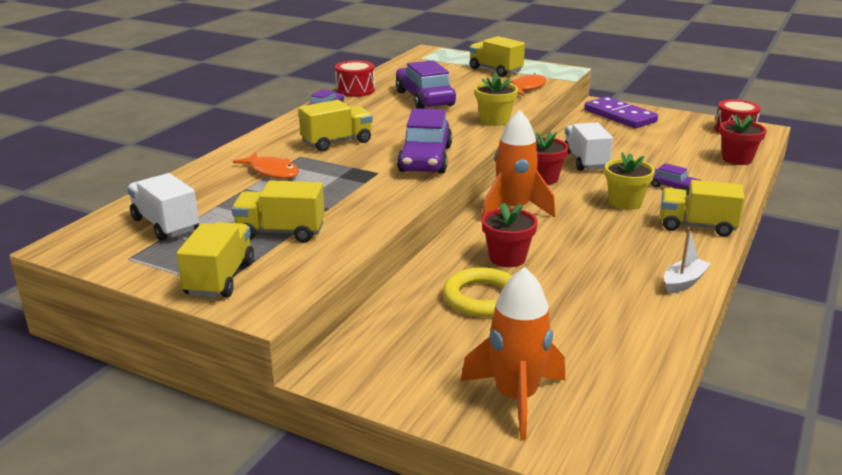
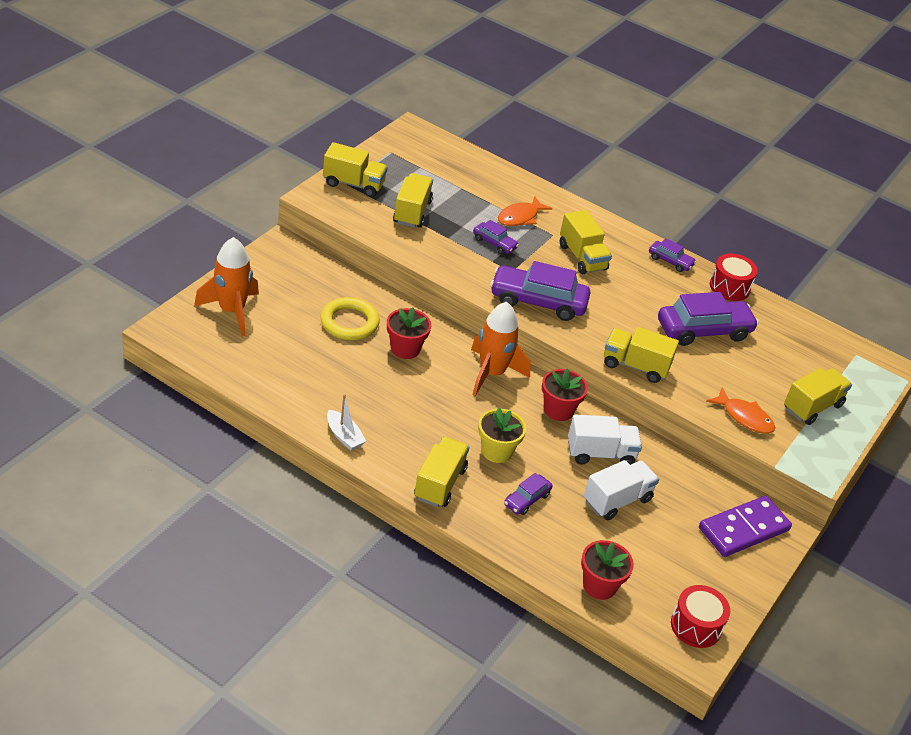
camera: 90 degrees right, 15 degrees up
white truck [127,173,199,241] -> white truck moved to [584,460,659,520]
yellow flower pot [474,73,518,126] -> yellow truck [604,327,679,383]
none -> purple car [473,220,519,254]

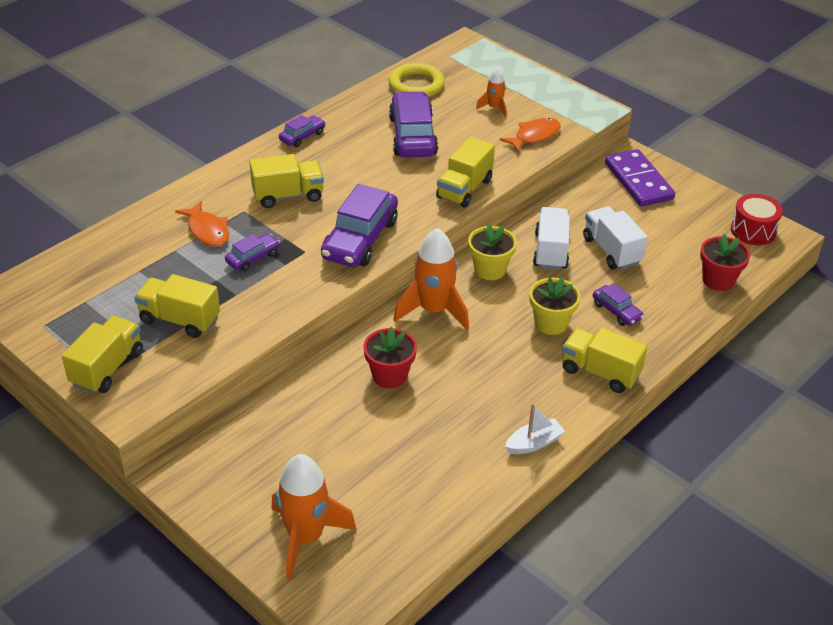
camera: 75 degrees left, 0 degrees up
yellow ring [320,297,380,340] -> yellow ring moved to [388,63,445,97]
red flower pot [542,368,588,421] -> yellow flower pot [468,224,517,280]
red drum [710,253,758,301] -> none
yellow truck [784,368,852,425] -> none
none -> orange rocket [476,68,507,117]

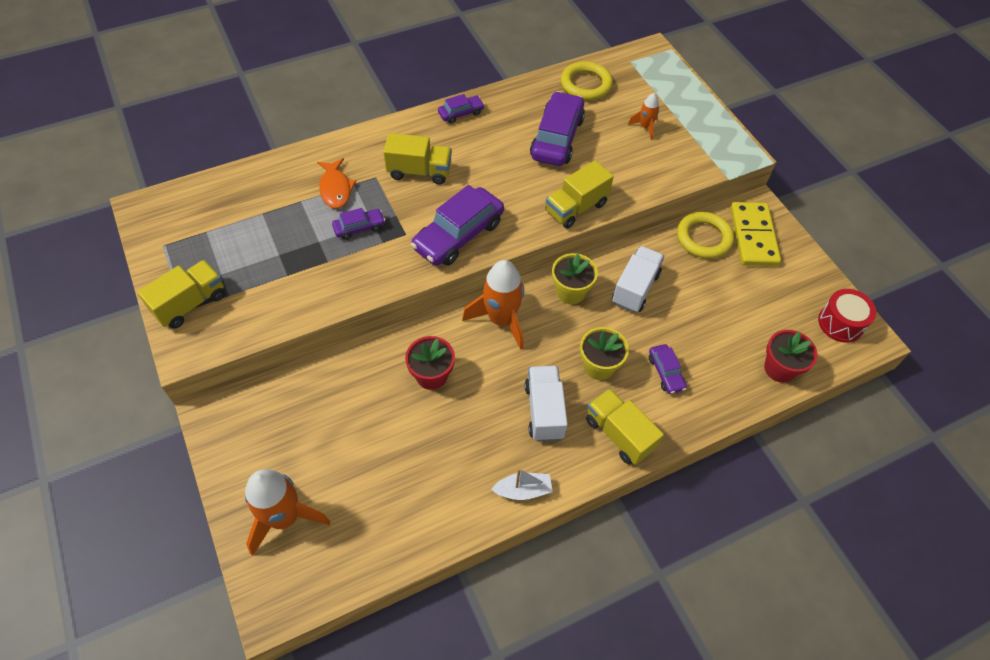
camera: 20 degrees right, 15 degrees up
yellow truck [134,274,220,338] -> none
orange fish [500,118,561,152] -> none
white truck [583,207,648,270] -> white truck moved to [525,366,568,441]
purple domino [605,149,675,207] -> yellow domino [730,202,781,266]
none -> yellow ring [677,212,734,259]

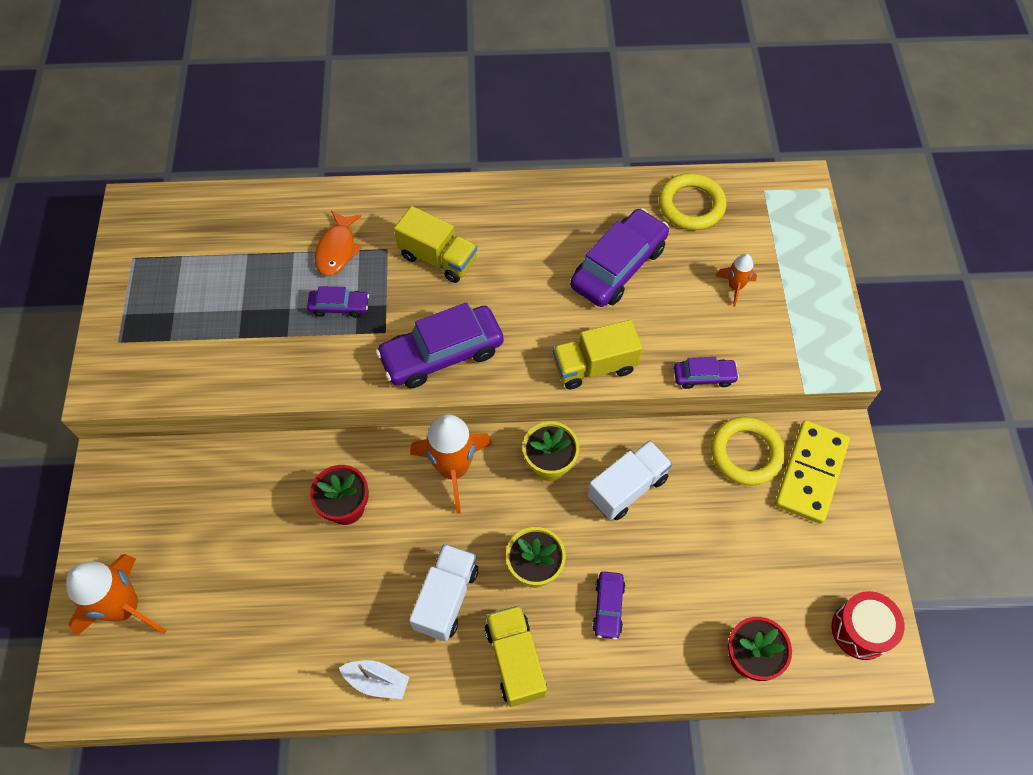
camera: 25 degrees right, 5 degrees up
yellow truck [137,260,225,329] -> none
purple car [438,94,485,123] -> purple car moved to [674,357,739,389]

